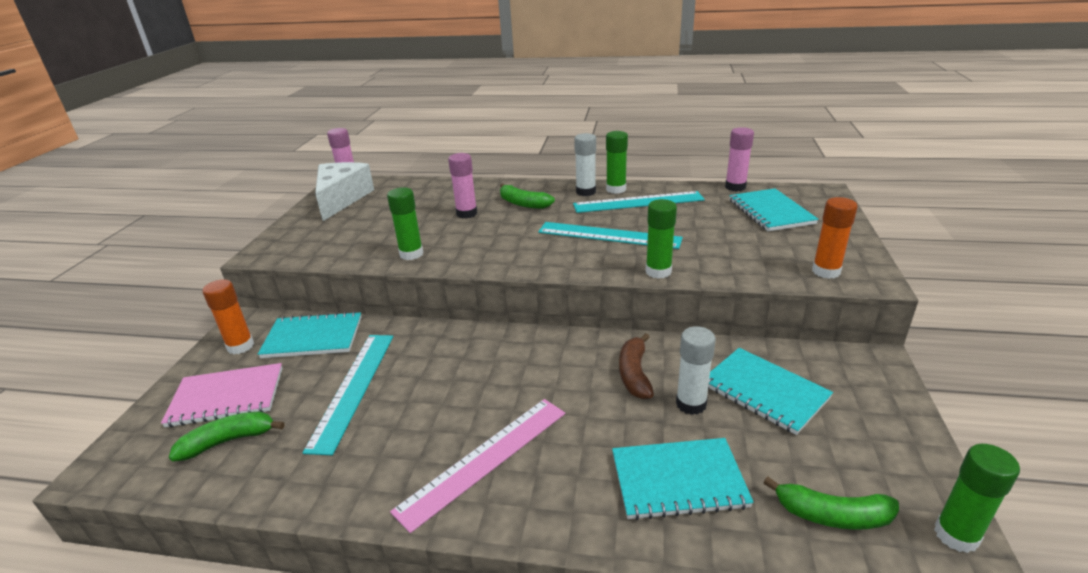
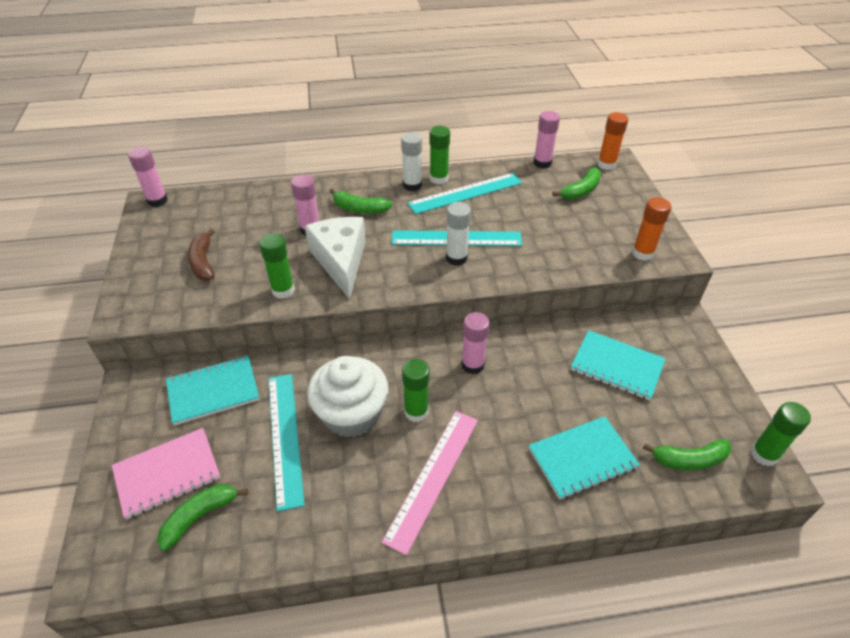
camera: 20 degrees left, 15 degrees up
orange glue stick [202,279,254,354] -> orange glue stick moved to [597,112,628,170]
white cheese [315,162,374,221] -> white cheese moved to [305,217,366,299]
brown banana [619,333,654,399] -> brown banana moved to [188,229,215,281]
green glue stick [646,199,677,279] -> green glue stick moved to [402,359,430,422]
white glue stick [676,326,716,415] -> white glue stick moved to [446,202,471,266]
turquoise notebook [729,188,819,231] -> green banana [552,167,601,200]
none -> white cupcake [307,356,389,438]
none -> pink glue stick [461,312,490,374]

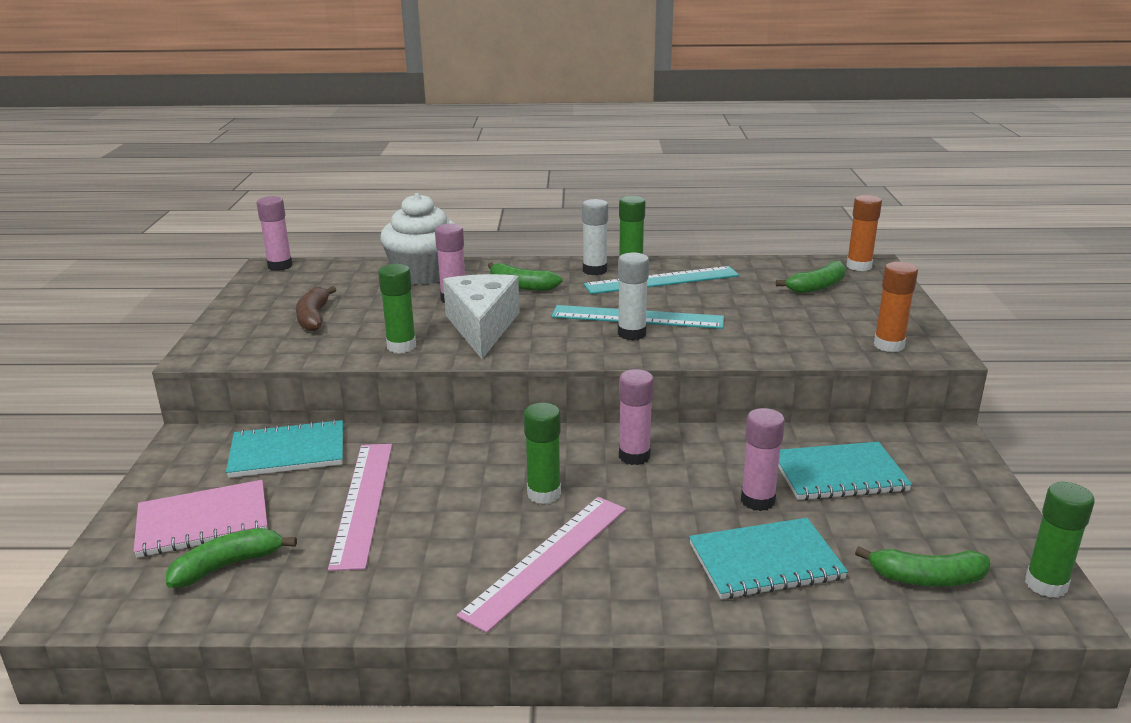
camera: 10 degrees right, 20 degrees down
turquoise ruler [268,374,305,511] -> pink ruler [328,444,392,571]
white cupcake [307,356,389,438] -> white cupcake moved to [380,193,455,285]
pink glue stick [533,111,560,169] -> pink glue stick moved to [741,408,785,511]
turquoise notebook [571,330,666,401] -> turquoise notebook turned 45 degrees counterclockwise [778,442,912,500]

